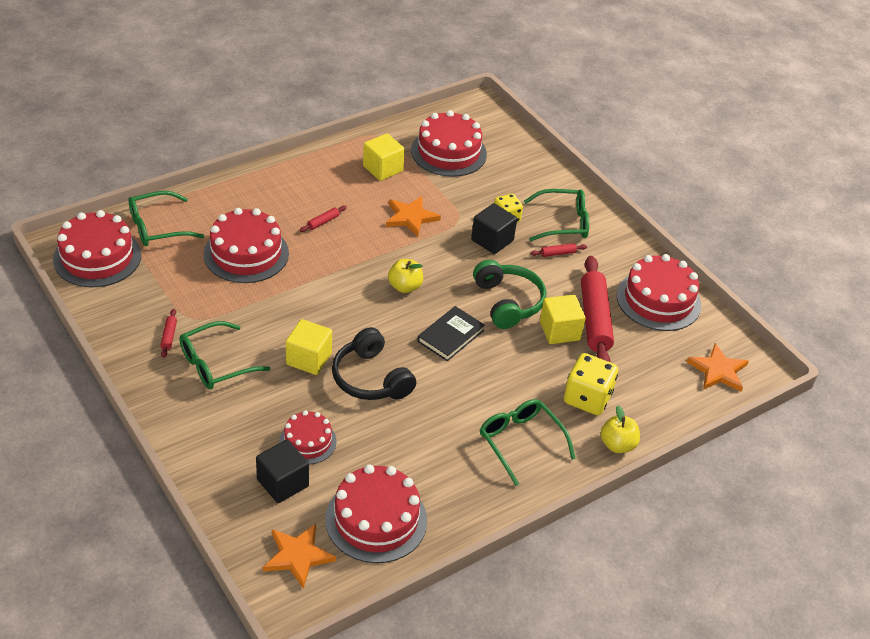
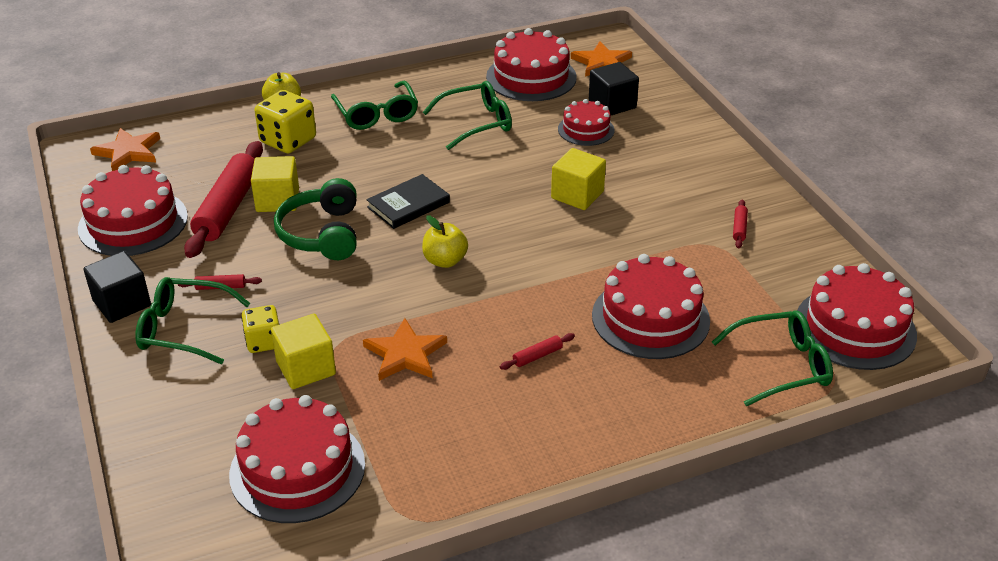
camera: 165 degrees left, 5 degrees down
green glasses [180,321,270,389] -> green glasses moved to [423,81,512,150]
black headphones [332,327,416,400] -> none
yellow cube [363,133,405,181] -> yellow cube moved to [271,314,336,389]
black cube [471,203,517,254] -> black cube moved to [83,251,151,323]

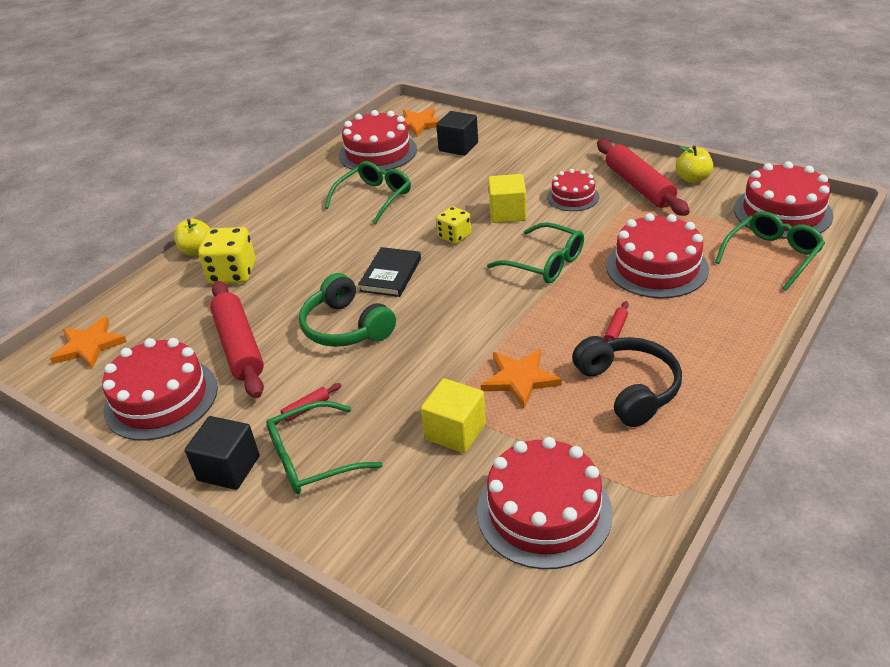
camera: 30 degrees left, 0 degrees up
yellow dice [241,305,280,353] -> yellow dice moved to [436,206,471,244]
yellow cube [251,156,299,212] -> none
green glasses [331,81,418,130] -> green glasses moved to [487,222,584,283]
yellow apple [422,215,468,268] -> yellow apple moved to [676,146,713,183]
red cake [558,99,615,146] -> red cake moved to [547,169,599,211]
red rolling pin [733,200,748,248] -> red rolling pin [597,139,690,216], size x2.49
none -> black headphones [572,336,682,427]

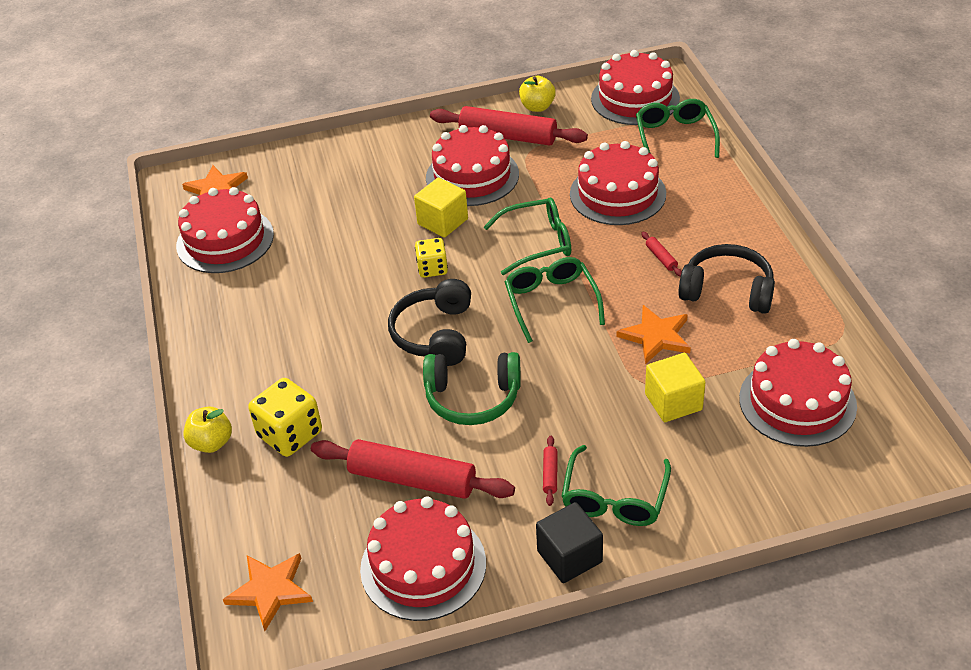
camera: 50 degrees left, 5 degrees up
green glasses [324,161,411,225] -> green glasses moved to [505,257,605,343]
black book [358,247,421,297] -> black headphones [388,279,471,366]
black cube [436,111,478,156] -> none
red cake [547,169,599,211] -> red cake [426,125,519,206], size x1.70

